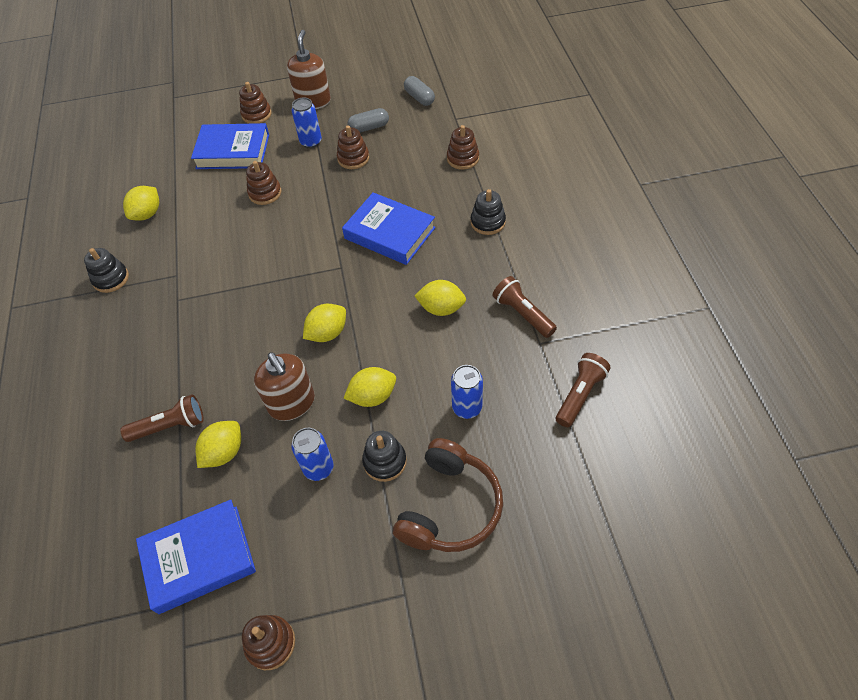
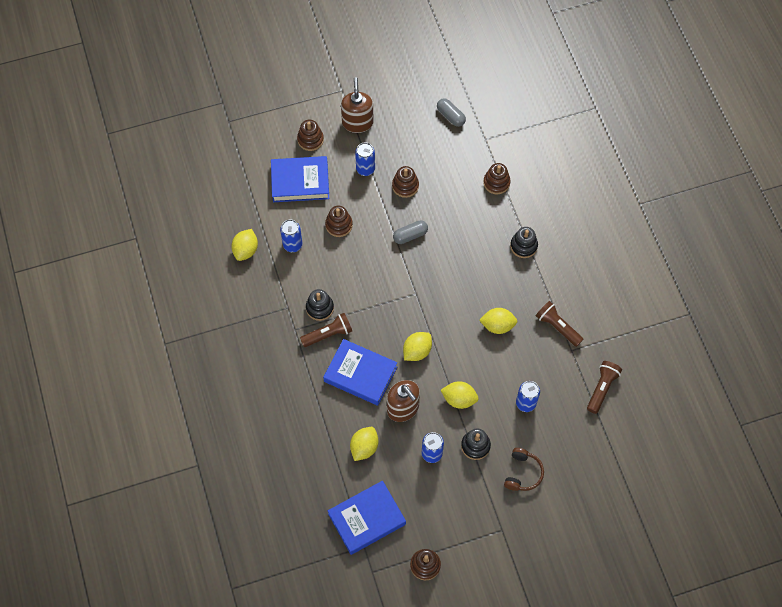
camera: 10 degrees left, 10 degrees up
black stacking toy [84,248,129,293] -> black stacking toy moved to [306,289,334,321]
brown flashlight [120,395,203,442] -> brown flashlight moved to [300,313,352,347]
blue book [342,192,436,265] -> blue book moved to [323,339,397,406]
yellow lemon [344,367,396,407] -> yellow lemon turned 45 degrees clockwise [440,381,479,409]
grey capsule [347,108,389,133] -> grey capsule moved to [393,220,428,244]
brown headphones [393,438,503,552] -> brown headphones [504,448,544,491], size x0.60
none -> blue can [280,219,302,252]

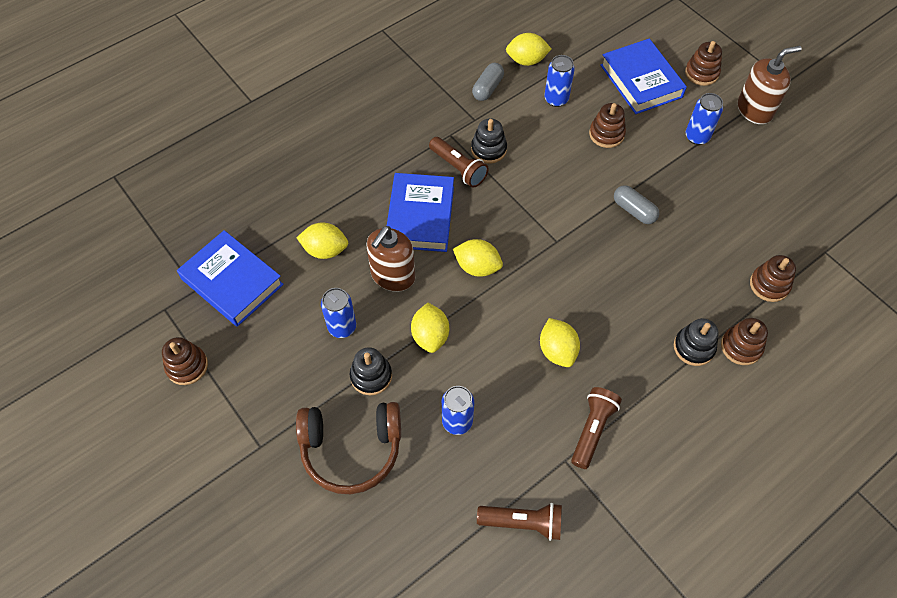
camera: 70 degrees right, 5 degrees down
brown stacking toy [392,166,419,198] -> brown stacking toy moved to [721,318,768,365]
grey capsule [437,98,466,127] -> grey capsule moved to [472,63,504,101]
brown headphones [504,448,544,491] -> brown headphones [296,402,401,494], size x1.67

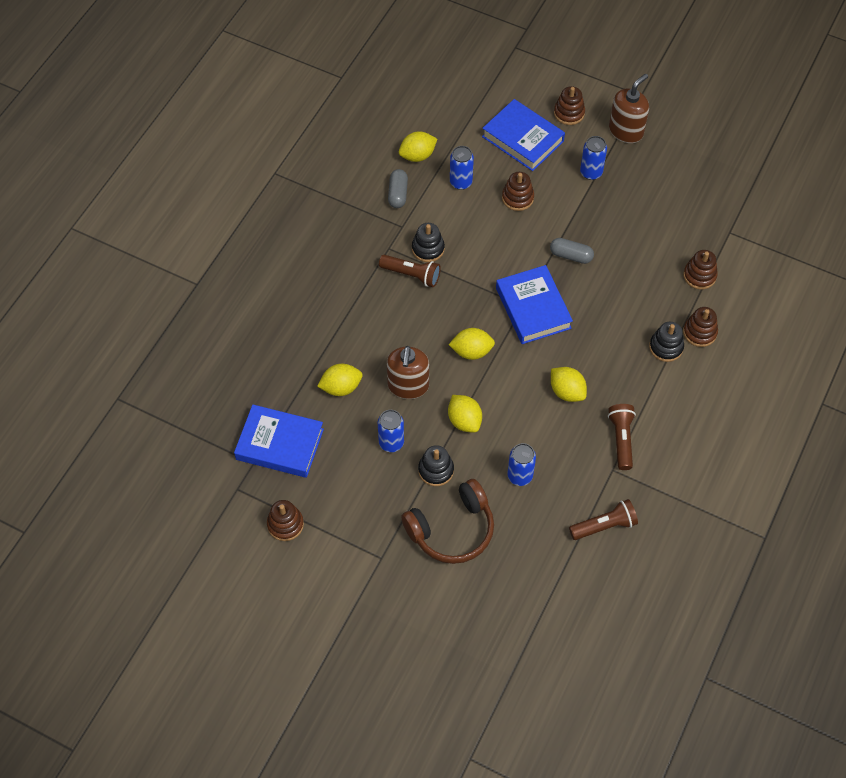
camera: 25 degrees left, 0 degrees up
blue book [387,173,454,252] -> blue book moved to [496,265,573,344]

